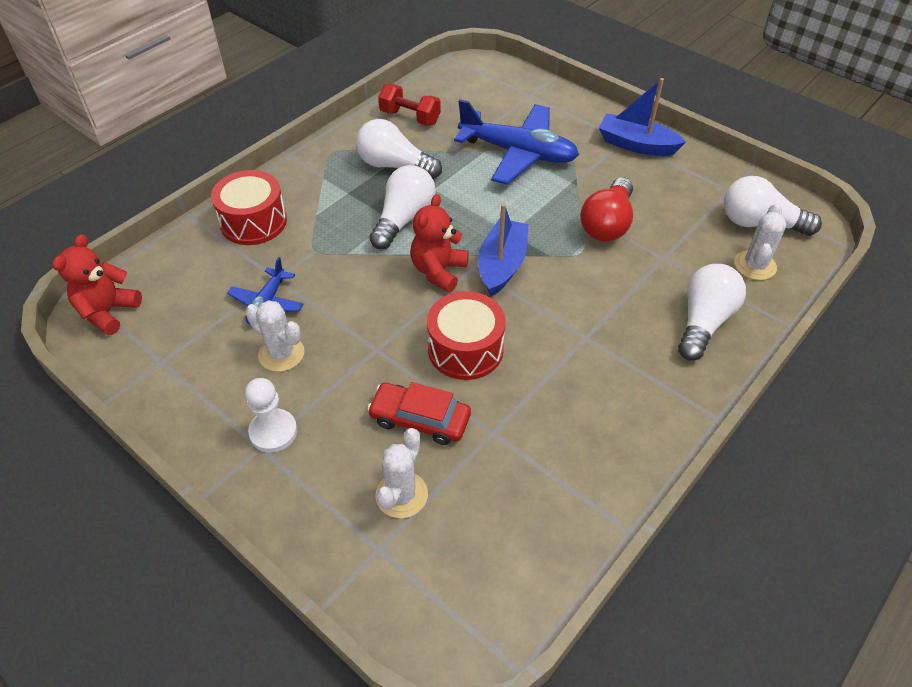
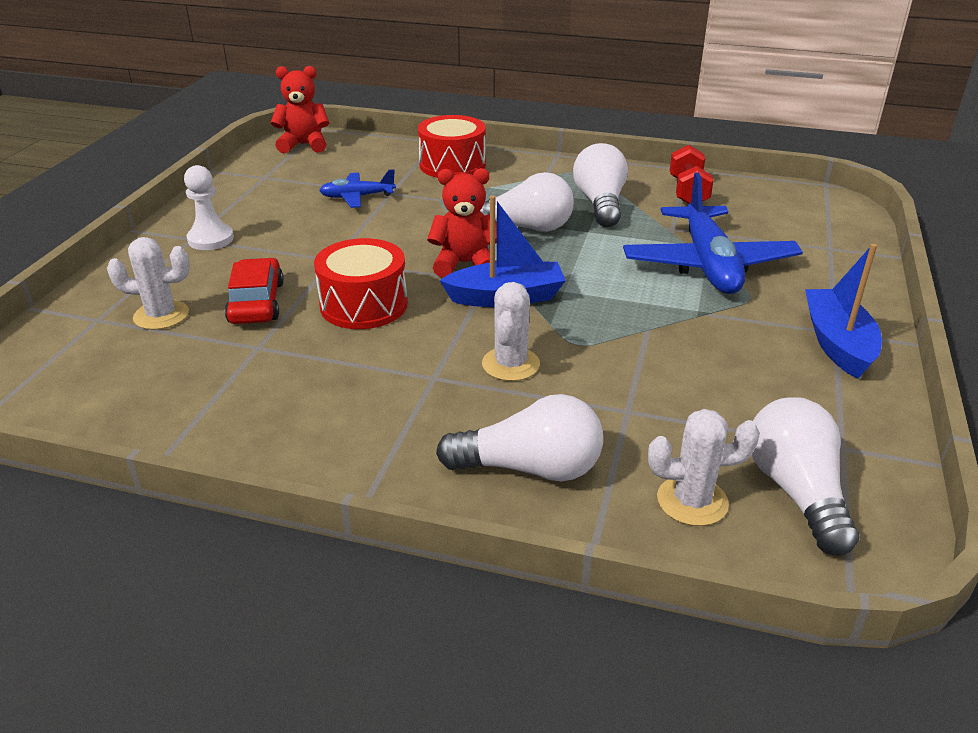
camera: 65 degrees right, 15 degrees down
white cactus [245,300,304,372] -> white cactus moved to [482,282,540,381]
red light bulb [581,177,633,242] -> none

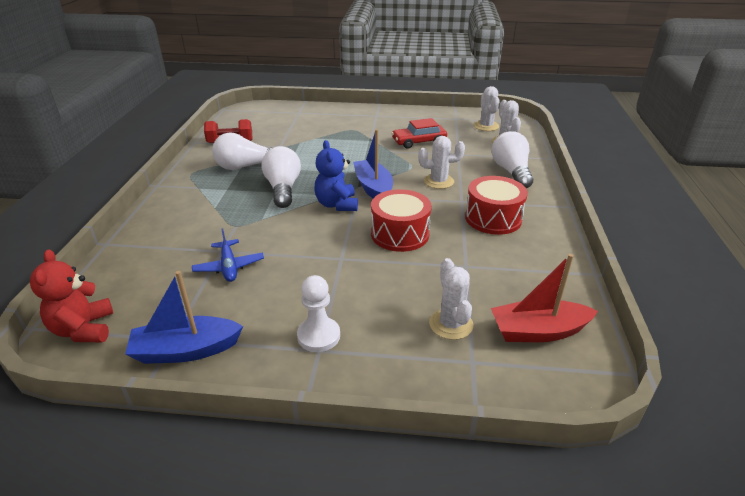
camera: 100 degrees left, 0 degrees up
red car [225,258,284,324] -> red car moved to [391,118,447,149]
red drum [418,115,486,178] -> red drum moved to [465,176,528,235]
red teddy bear [427,168,497,277] -> blue teddy bear [314,140,358,211]
blue plane [623,172,803,294] -> none
white light bulb [752,397,859,556] -> white cactus [474,86,500,131]
blue boat [805,244,882,379] -> blue boat moved to [125,271,243,364]
none -> red boat [491,254,598,342]

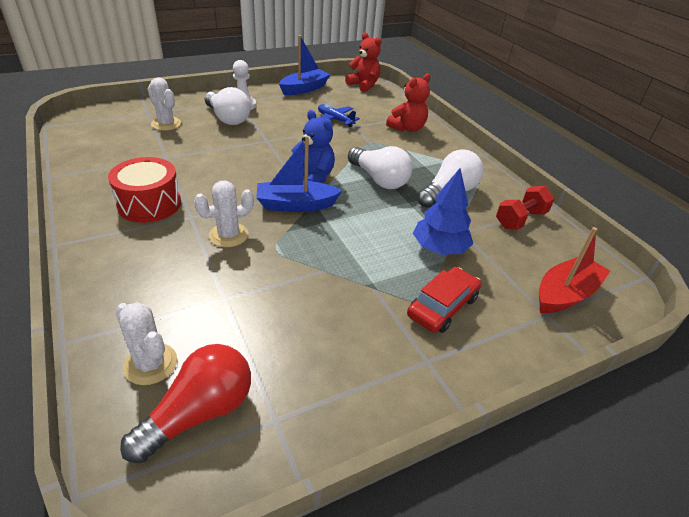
camera: 145 degrees right, 5 degrees up
blue boat [353,129,393,198] -> blue boat turned 135 degrees clockwise [256,136,342,212]
red drum [371,189,432,252] -> none
red car [391,118,447,149] -> red car moved to [407,267,481,333]
white cactus [474,86,500,131] -> red light bulb [120,344,251,463]
red boat [491,254,598,342] -> red boat moved to [539,227,610,313]
white light bulb [492,131,533,188] -> white light bulb moved to [204,87,251,125]
none -> red teddy bear [386,74,430,132]
none -> blue tree [413,168,473,255]

